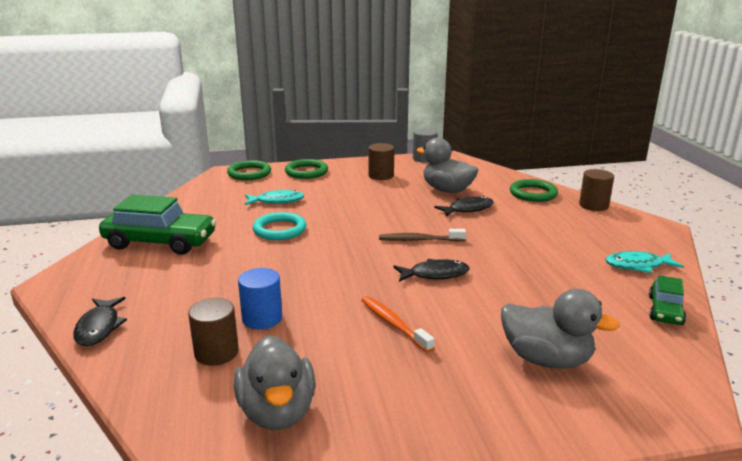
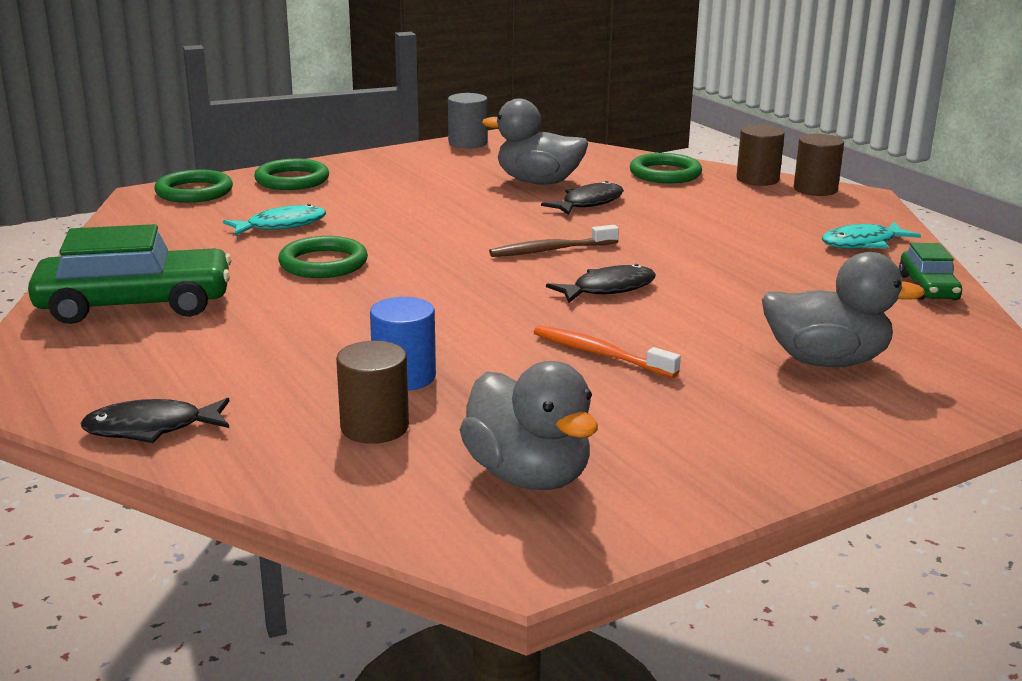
camera: 20 degrees left, 0 degrees up
black fish [73,297,127,346] -> black fish turned 105 degrees clockwise [80,398,229,443]
turquoise ring [253,212,306,240] -> green ring [278,236,368,278]
brown cylinder [368,143,394,180] -> brown cylinder moved to [794,134,844,196]

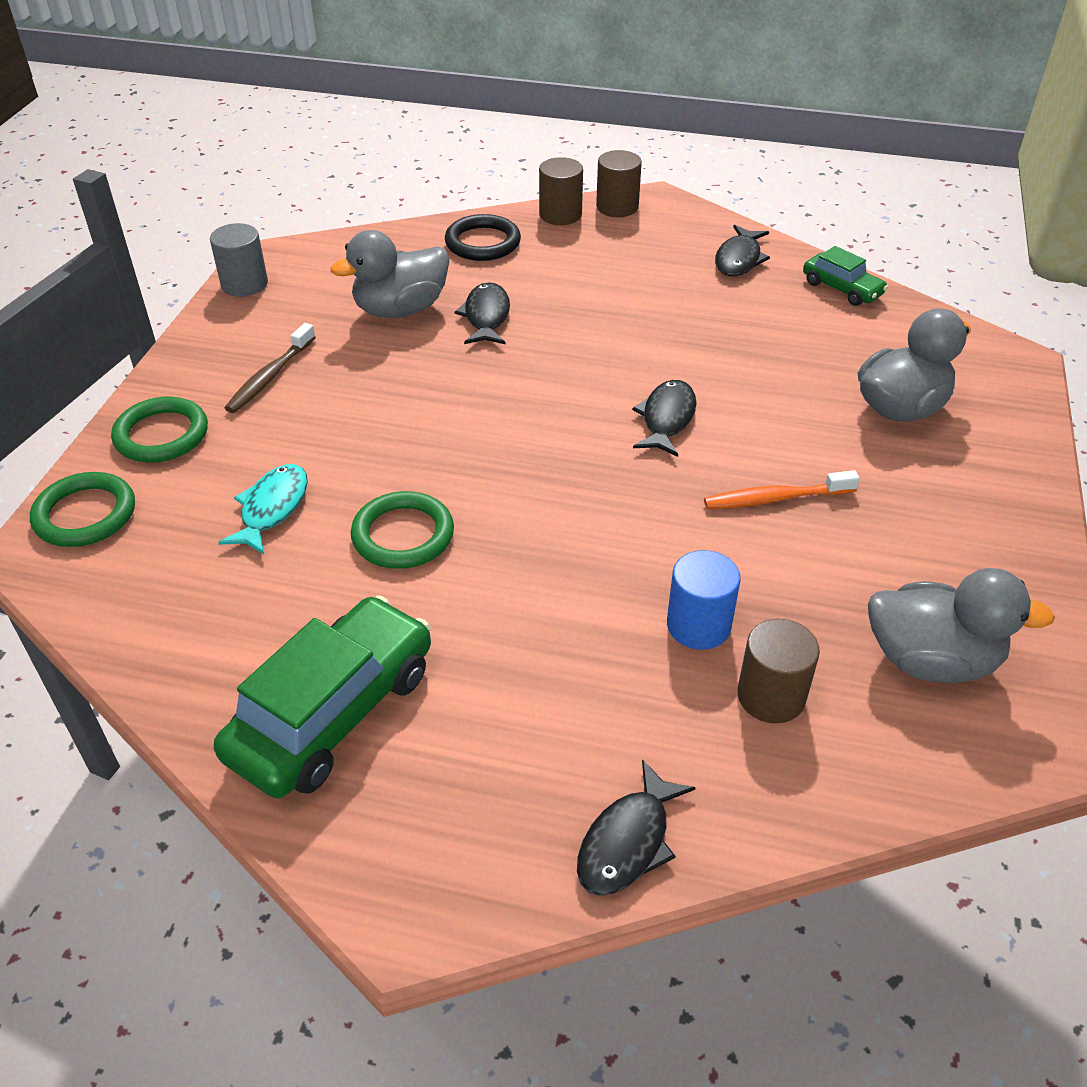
camera: 45 degrees left, 20 degrees up
brown toothbrush [489,225,619,257] -> brown toothbrush moved to [225,323,316,413]
green ring [630,153,702,183] -> black ring [445,214,521,261]
turquoise fish [822,222,921,249] -> black fish [715,225,770,276]

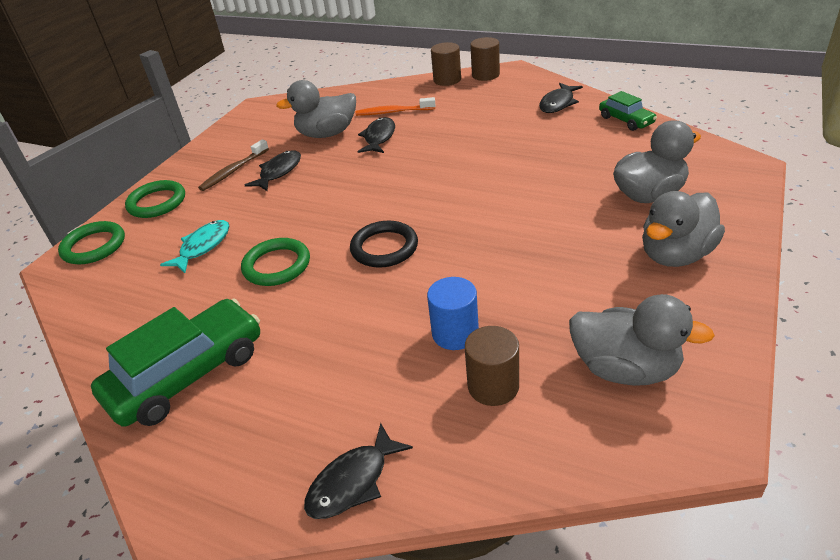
camera: 15 degrees right, 5 degrees down
grey cylinder [210,223,268,297] -> none
black ring [445,214,521,261] -> black ring moved to [350,221,418,268]
black fish [632,380,697,457] -> black fish moved to [245,150,301,191]
orange toothbrush [704,470,860,509] -> orange toothbrush moved to [356,97,435,116]
none -> grey duck [642,191,725,267]

